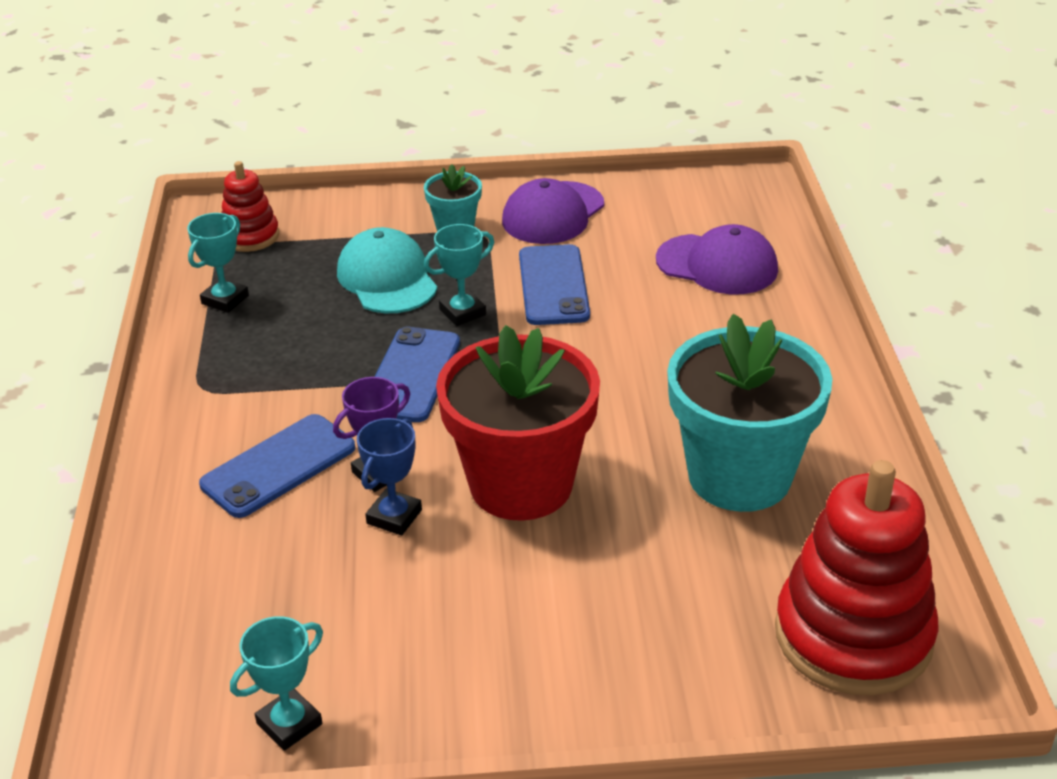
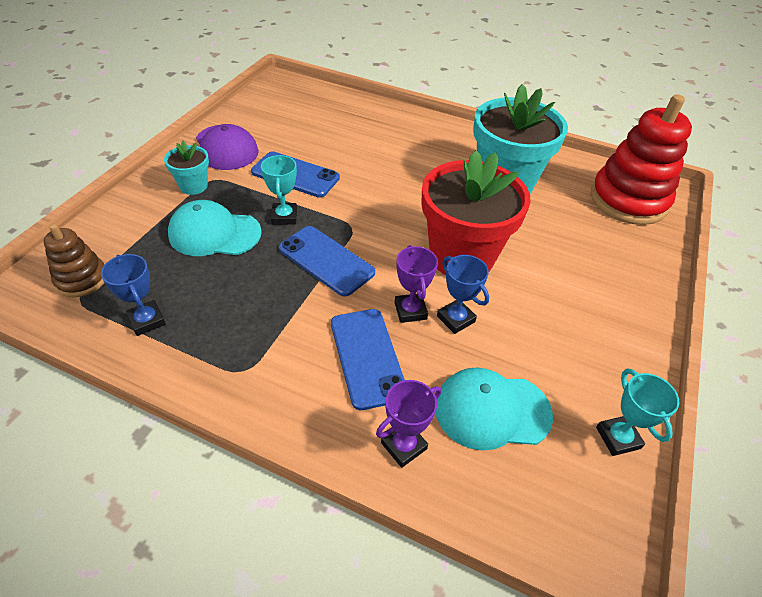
camera: 65 degrees left, 10 degrees up
turquoise trophy [187,213,249,313] -> blue trophy [101,254,166,336]
red stacking toy [221,161,279,252] -> brown stacking toy [43,224,104,297]
purple cap [656,224,778,294] -> none
none -> purple trophy [376,380,441,468]
none -> turquoise cap [436,367,553,451]

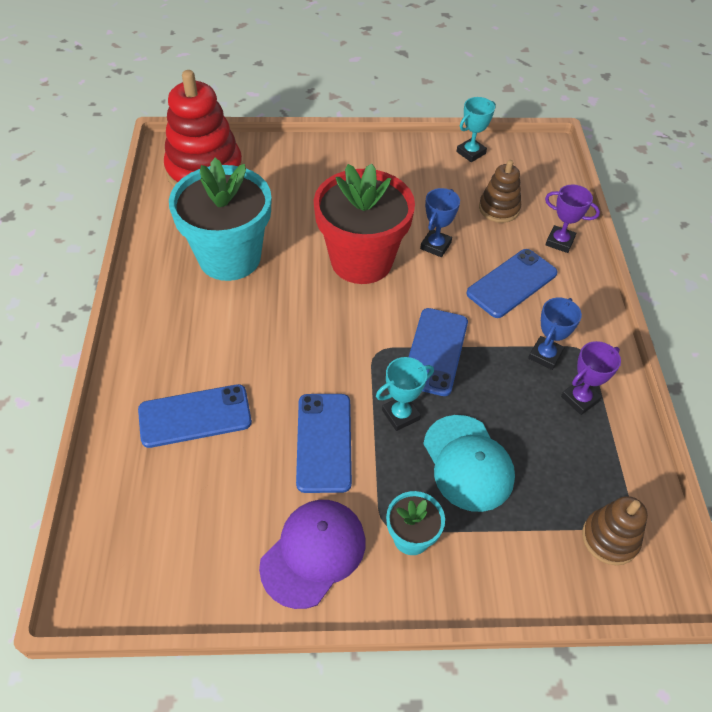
camera: 115 degrees left, 5 degrees up
blue trophy [101,254,166,336] -> blue trophy moved to [528,298,582,370]
purple trophy [395,245,438,323] -> purple trophy moved to [561,341,621,415]
turquoise cap [436,367,553,451] -> brown stacking toy [479,160,521,223]
none -> blue phone [138,384,252,448]

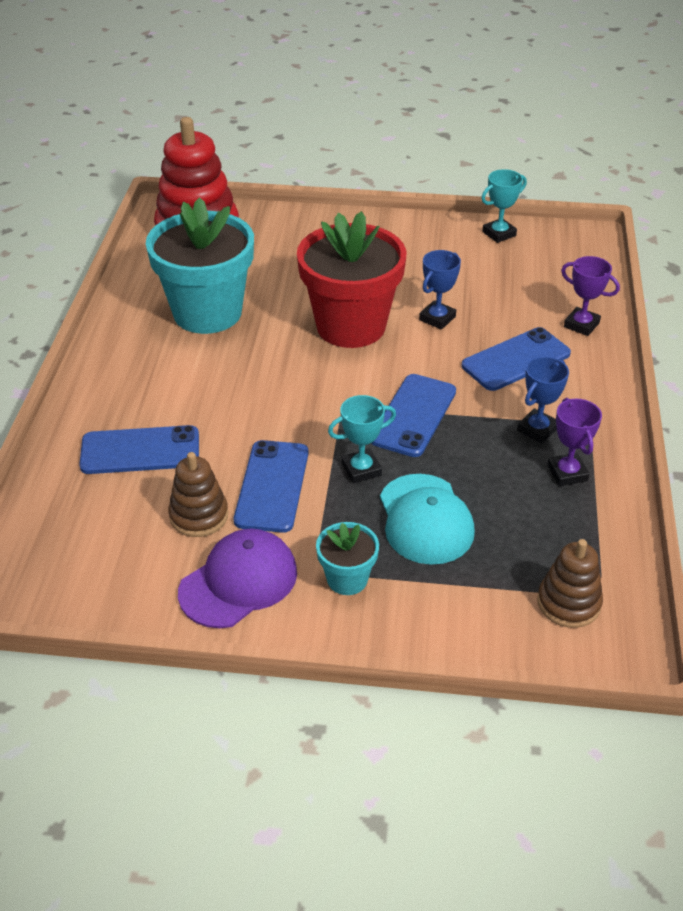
camera: 10 degrees right, 10 degrees down
brown stacking toy [479,160,521,223] -> brown stacking toy moved to [168,452,228,537]
purple trophy [561,341,621,415] -> purple trophy turned 75 degrees counterclockwise [547,398,602,486]

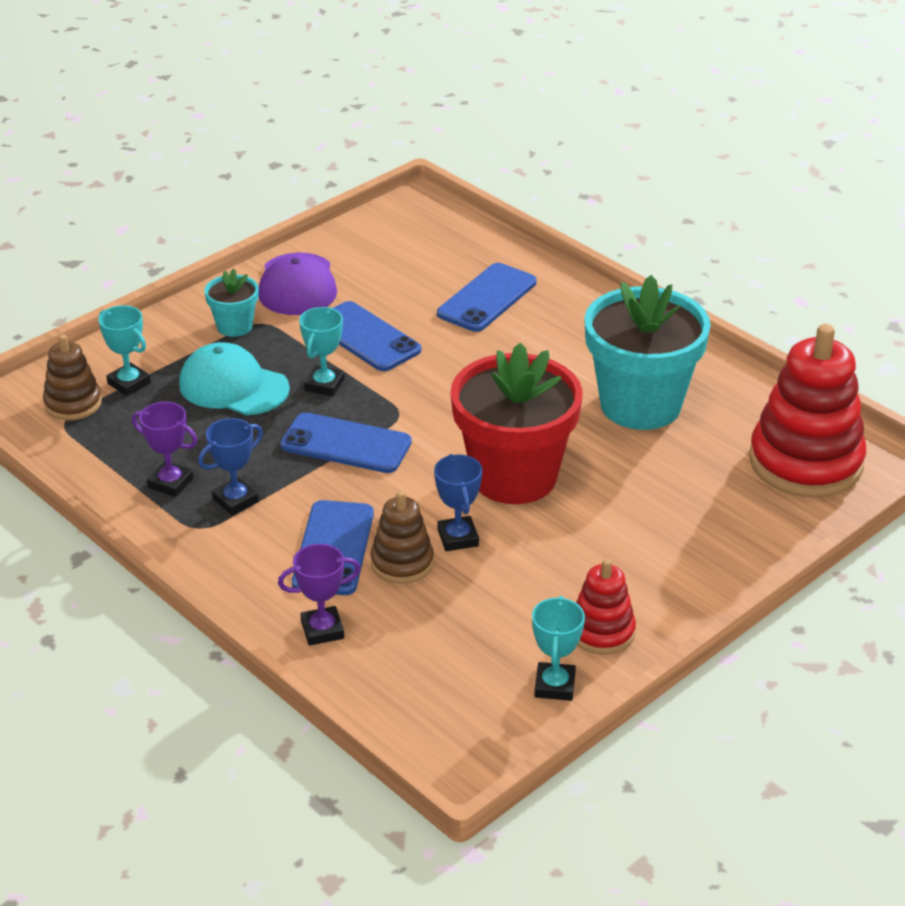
camera: 130 degrees right, 5 degrees down
brown stacking toy [168,452,228,537] -> brown stacking toy moved to [370,491,434,584]
blue phone [371,374,456,457] -> blue phone turned 45 degrees counterclockwise [280,412,412,473]
blue trophy [517,357,569,444] -> blue trophy turned 60 degrees clockwise [198,418,263,515]
none -> turquoise trophy [98,305,151,396]
none -> red stacking toy [576,559,636,655]

